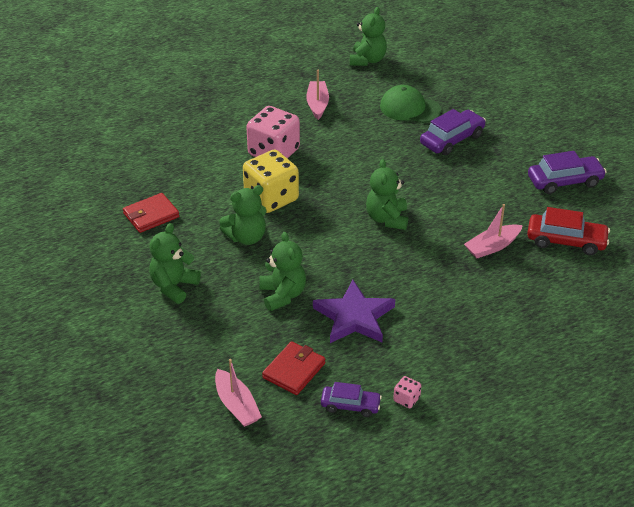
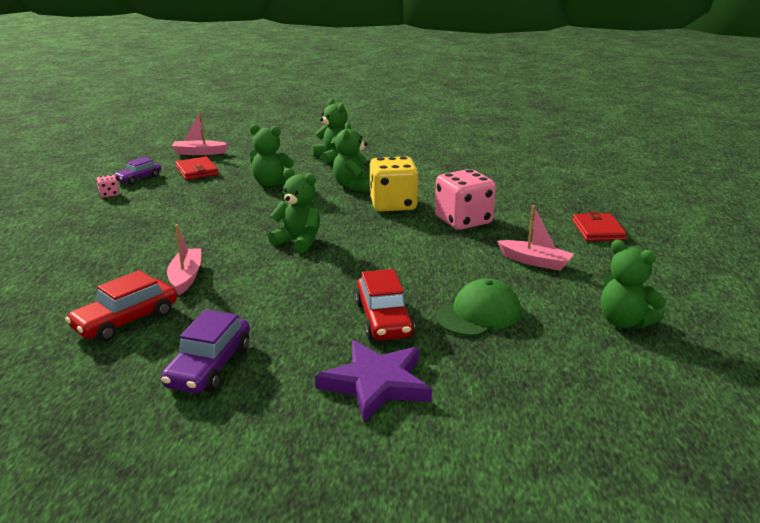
camera: 120 degrees right, 15 degrees down
red wallet [123,193,179,233] -> red wallet moved to [573,211,627,241]
purple star [313,280,395,343] -> purple star moved to [315,340,432,422]
purple car [420,109,486,155] -> red car [355,269,415,340]

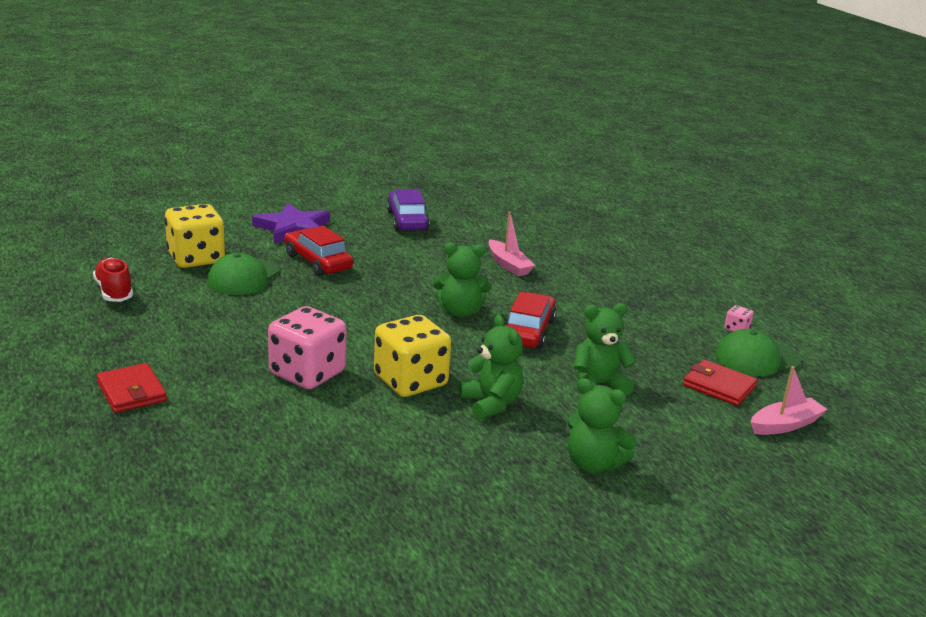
camera: 150 degrees right, 0 degrees up
red car [65,270,177,342] -> red car moved to [504,292,556,349]
purple car [114,157,161,185] -> green cap [715,329,801,376]
pink boat [497,205,574,271] -> none
green teddy bear [601,239,666,329] -> red shoe [93,258,133,302]
none -> yellow dice [165,204,225,268]

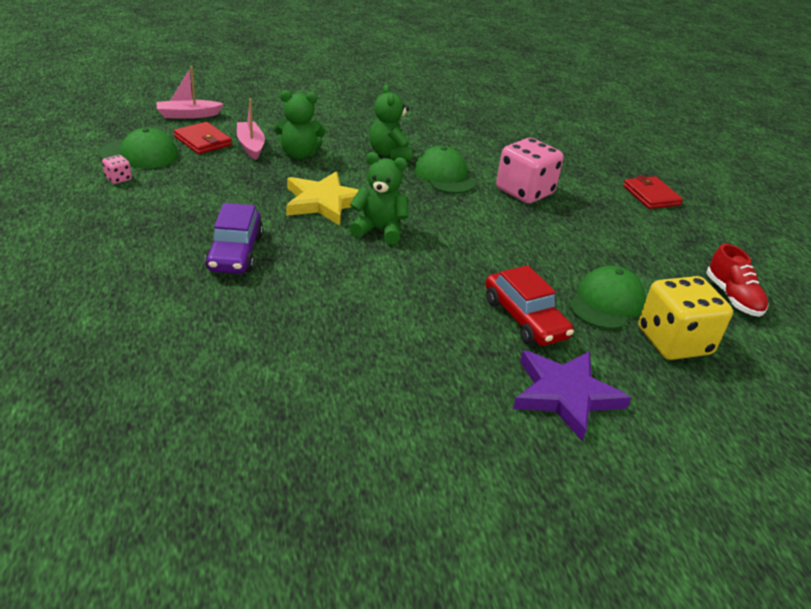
camera: 170 degrees left, 10 degrees up
yellow dice [374,315,451,397] -> green cap [414,146,476,194]
purple car [387,189,430,231] -> purple car moved to [205,203,263,274]
pink boat [488,211,535,276] -> pink boat moved to [237,99,265,160]
red car [504,292,556,349] -> yellow star [286,172,359,226]
green teddy bear [568,378,637,473] -> none

